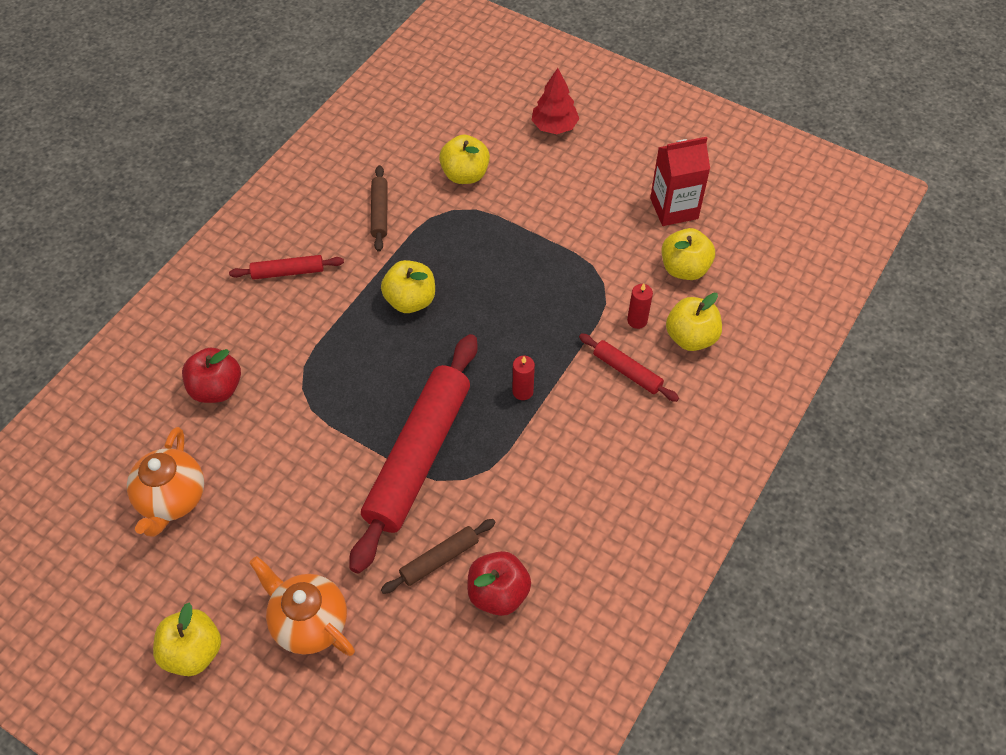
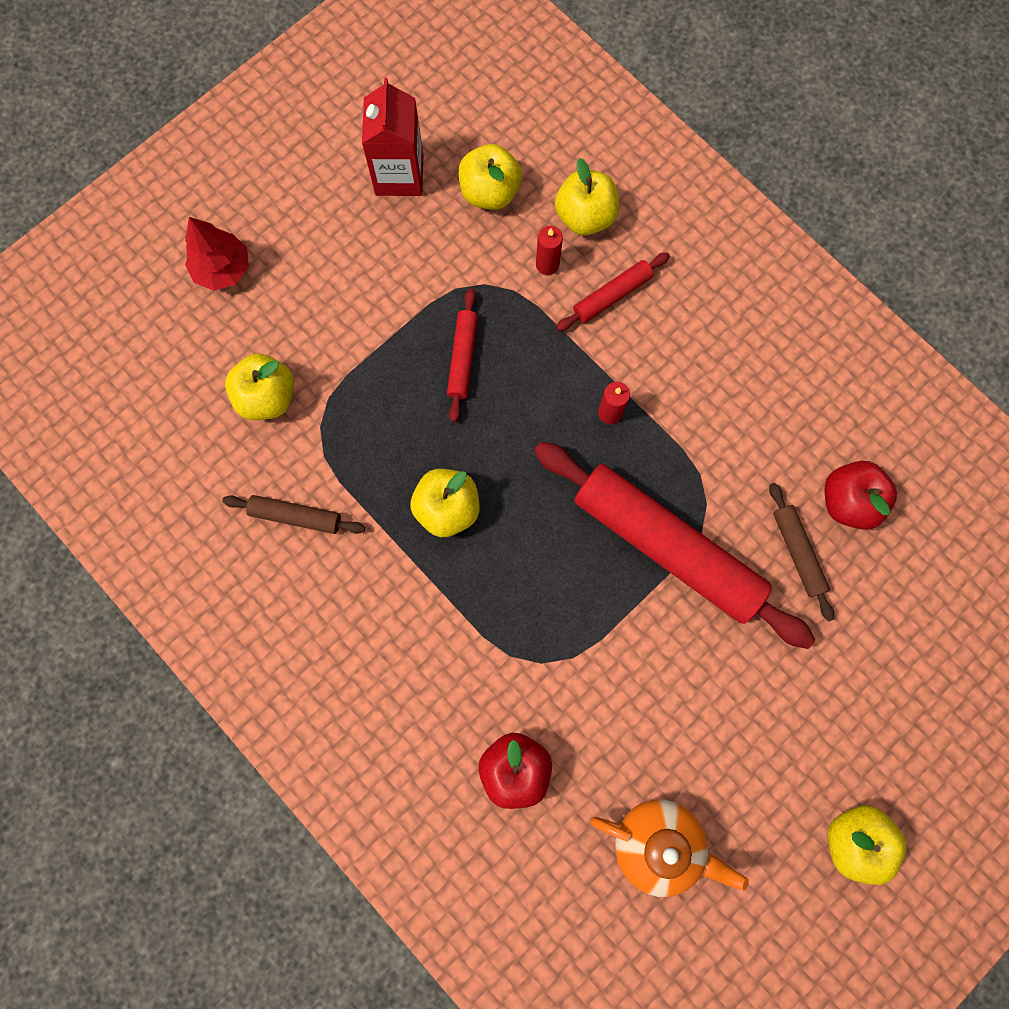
camera: 75 degrees left, 20 degrees up
red rolling pin [229,255,344,280] -> red rolling pin moved to [447,289,478,422]
orange teapot [249,556,355,656] -> none

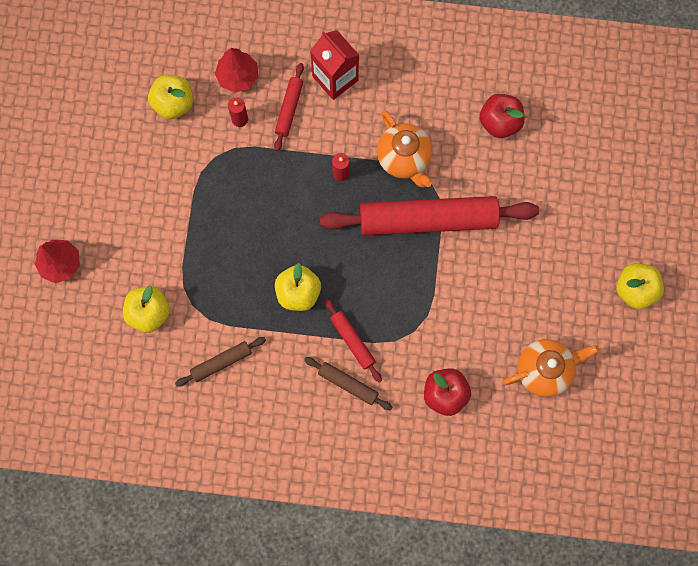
camera: 40 degrees left, 0 degrees up
red carton [362,78,423,196] -> red carton moved to [310,30,359,100]
red rolling pin [447,289,478,422] -> red rolling pin moved to [324,298,382,382]
yellow apple [555,158,619,235] -> red tree [215,48,258,93]
brown rolling pin [769,483,834,621] -> brown rolling pin moved to [304,357,393,410]
none -> orange teapot [377,111,432,187]

